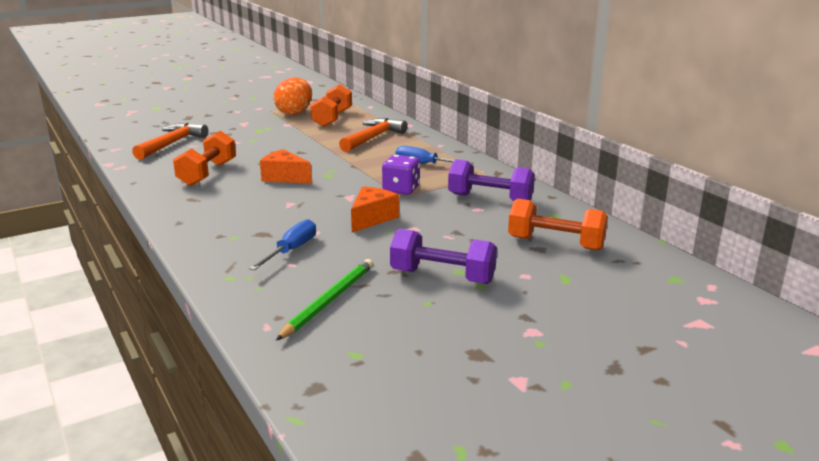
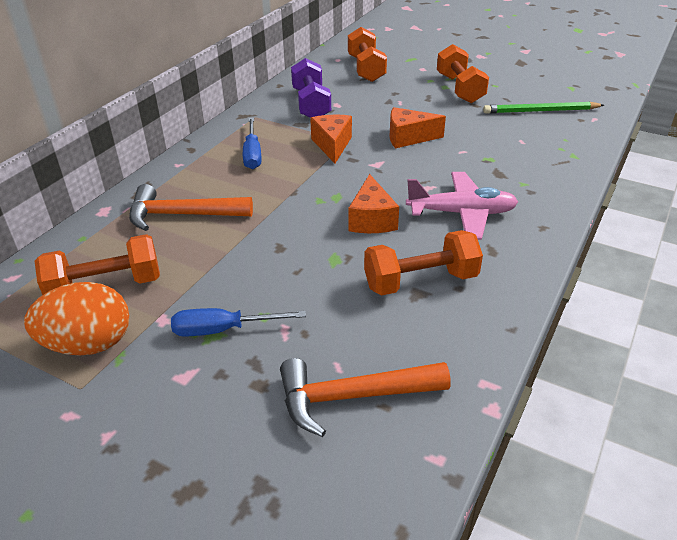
camera: 120 degrees left, 15 degrees up
blue screwdriver [249,219,316,270] -> blue screwdriver moved to [171,308,306,337]
purple dice [382,155,420,195] -> orange cheese [310,115,352,163]
purple dumbbell [390,229,497,284] -> orange dumbbell [437,44,489,103]
none -> pink plane [406,172,518,240]

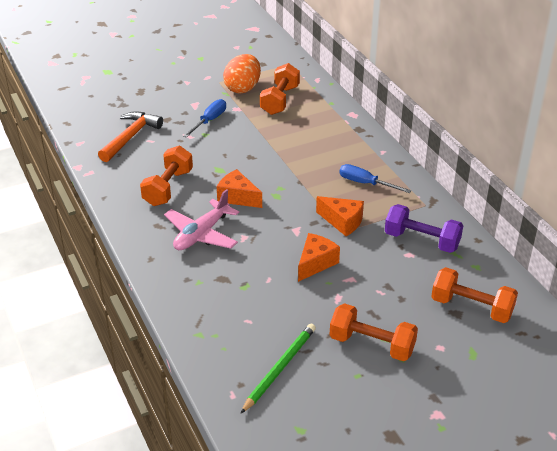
camera: 125 degrees right, 0 degrees up
orange hammer [129,184,253,231] -> none

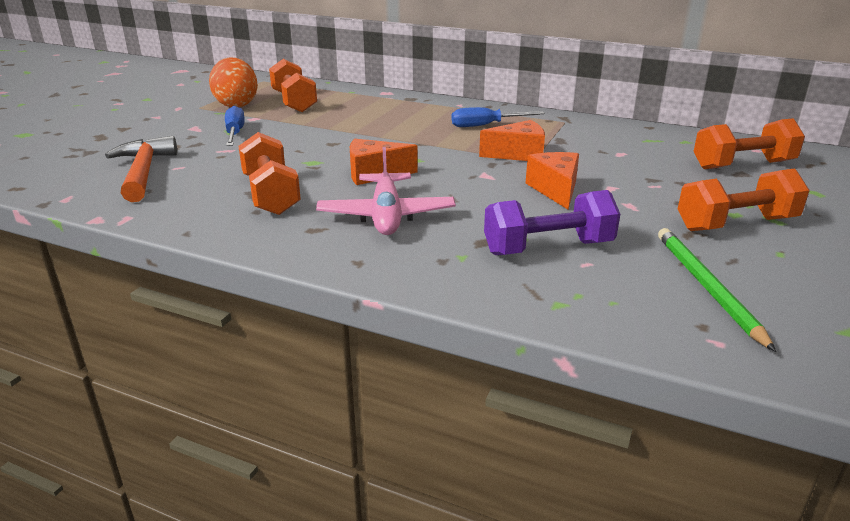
camera: 40 degrees left, 10 degrees down
purple dumbbell [385,204,463,253] -> purple dumbbell moved to [484,190,620,255]

